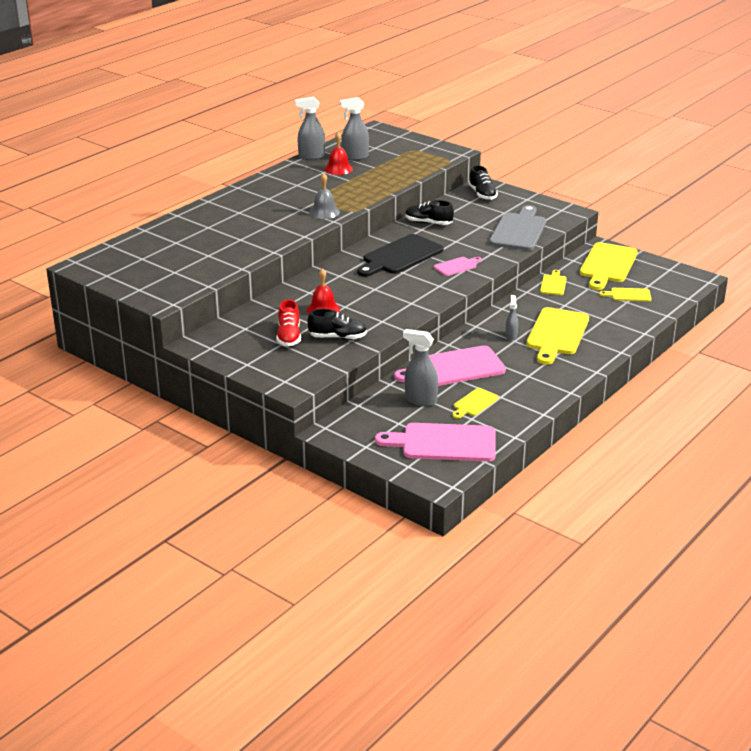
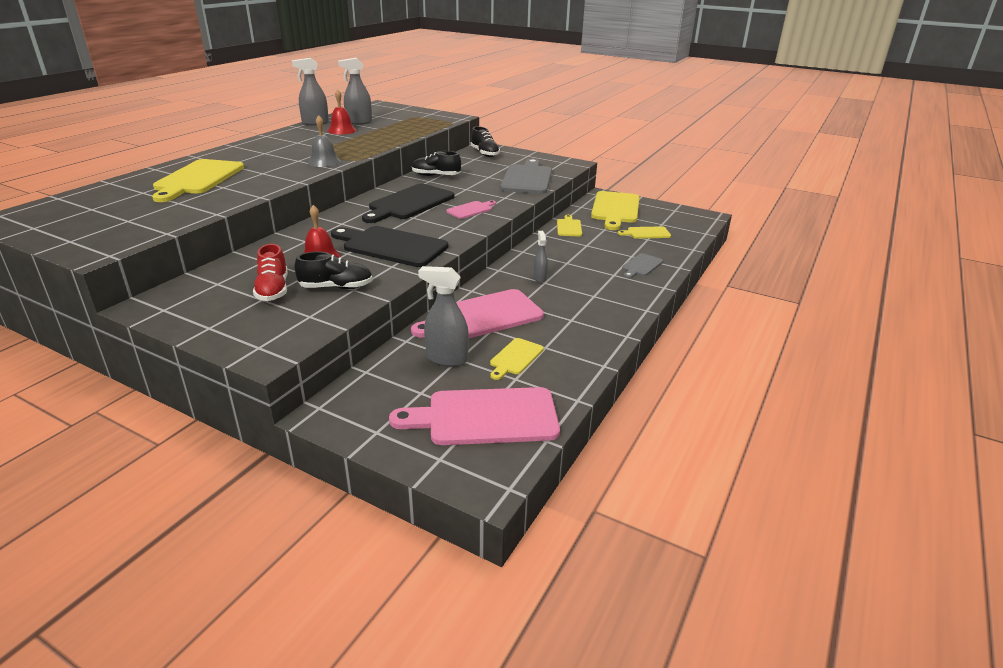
camera: 10 degrees left, 0 degrees up
yellow cutting board [526,307,589,365] -> yellow cutting board moved to [152,159,244,202]
none -> black cutting board [331,226,448,267]
none -> grey cutting board [622,253,663,278]

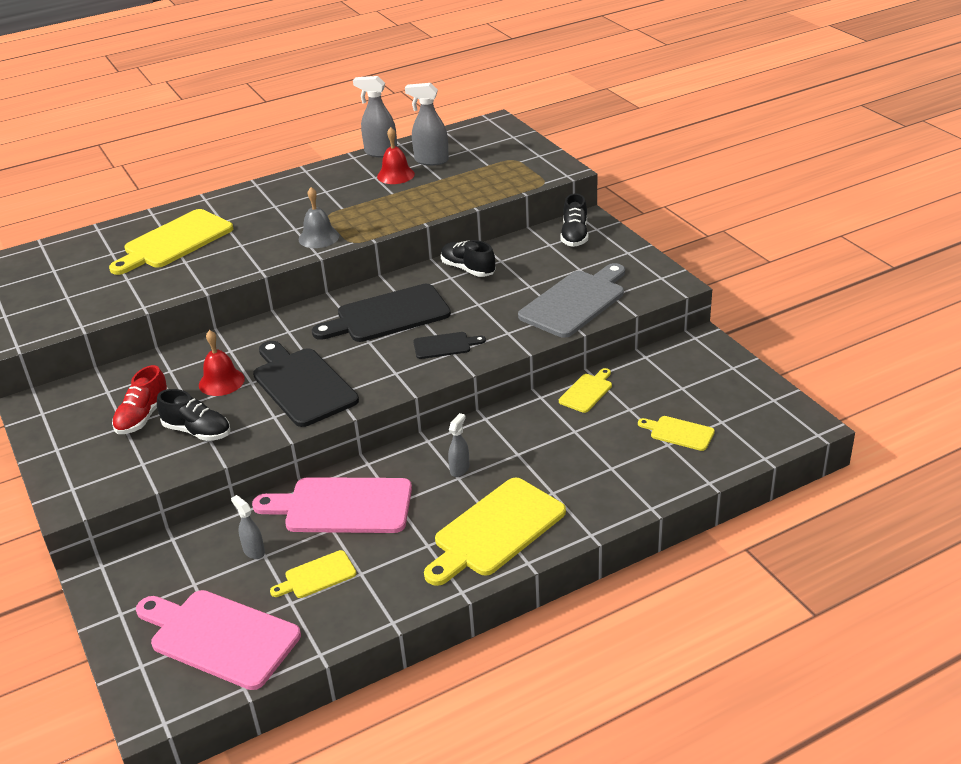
camera: 35 degrees right, 5 degrees up
grey spray bottle [418,266,469,367] -> grey spray bottle [231,495,265,559], size x0.59
pink cutting board [446,200,496,219] -> black cutting board [413,332,486,359]
yellow cutting board [591,191,639,230] -> yellow cutting board moved to [424,478,566,586]
grey cutting board [622,253,663,278] -> none

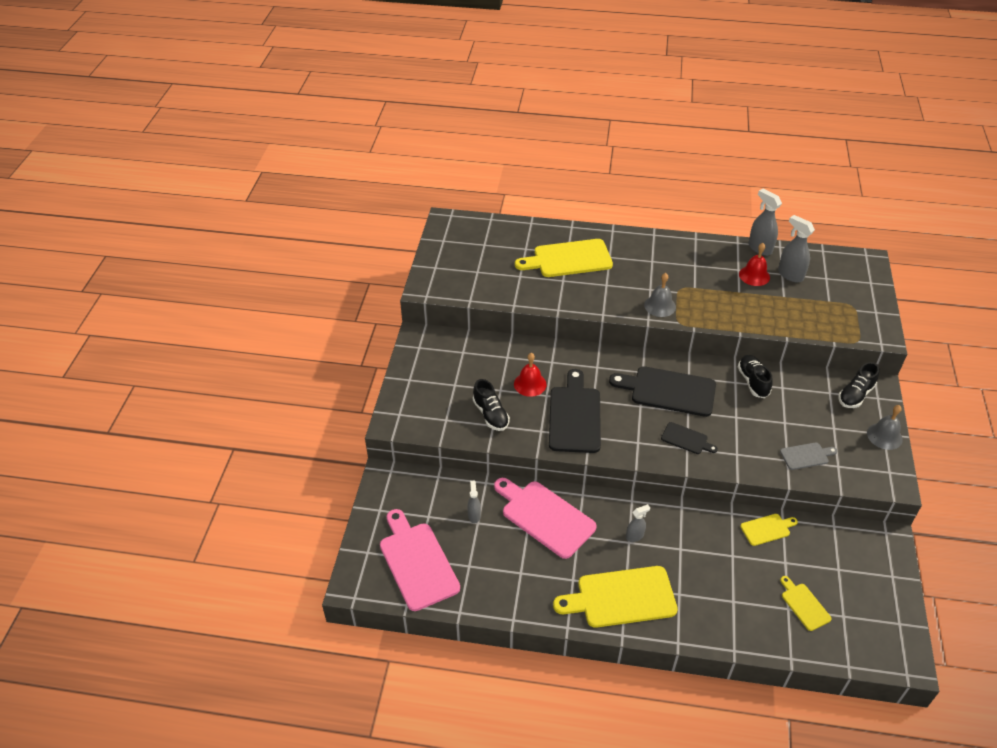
camera: 35 degrees right, 10 degrees up
red shoe [112,365,168,434] -> none
yellow cutting board [270,550,357,598] -> none
grey cutting board [518,263,625,338] -> grey cutting board [780,442,837,470], size x0.50
none -> grey bell [867,405,903,450]

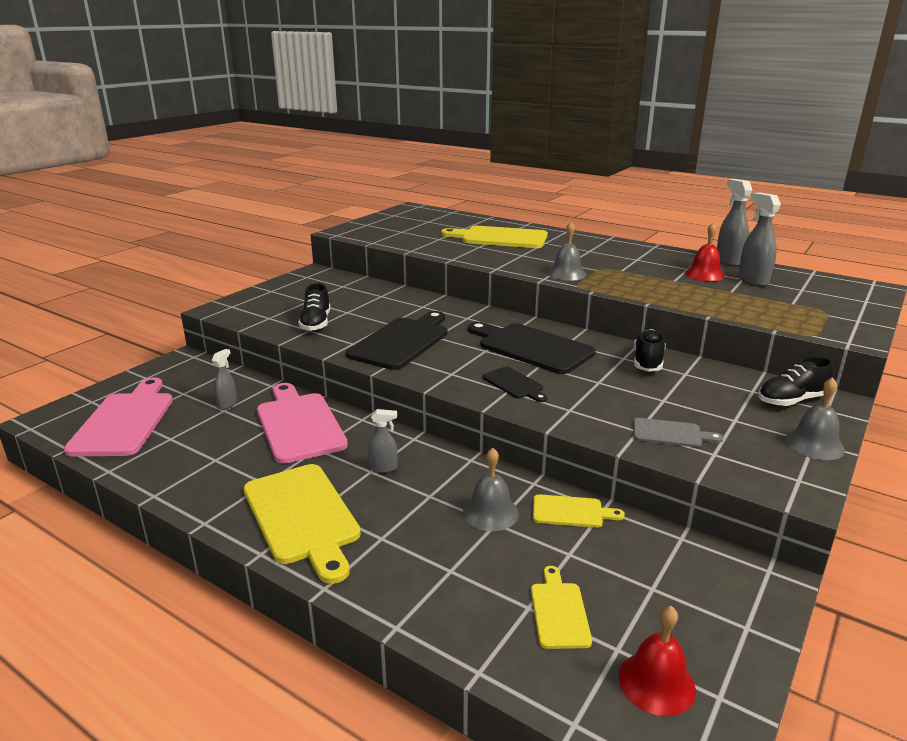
camera: 25 degrees right, 20 degrees down
red bell [514,353,547,397] -> red bell moved to [618,606,696,716]
yellow cutting board [553,566,678,628] -> yellow cutting board turned 135 degrees counterclockwise [243,464,361,584]
none -> grey bell [463,448,519,531]

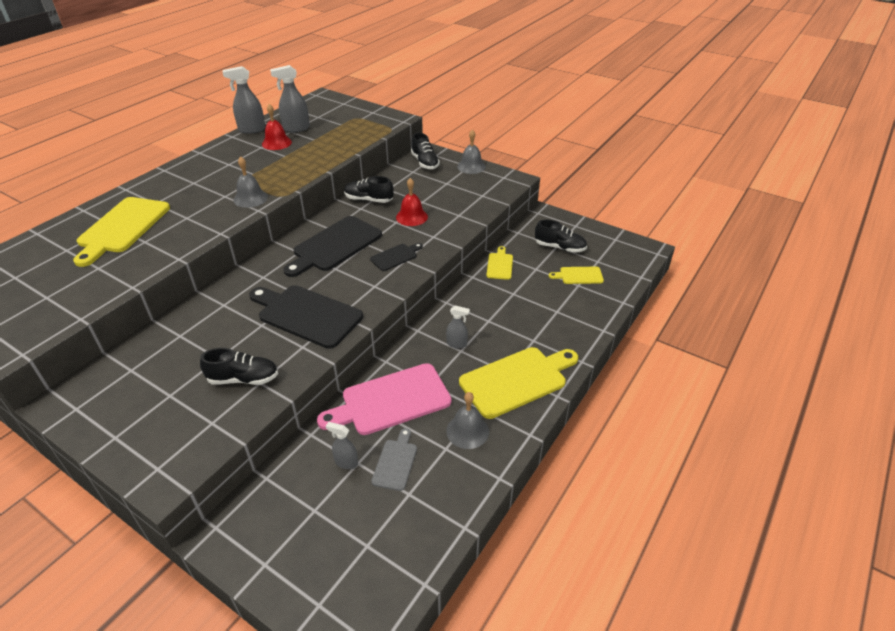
camera: 90 degrees left, 15 degrees up
pink cutting board [64,377,173,456] -> none
grey spray bottle [368,409,398,473] -> grey spray bottle turned 105 degrees clockwise [446,305,470,348]
grey bell [463,448,519,531] -> grey bell moved to [446,392,489,449]
red bell [618,606,696,716] -> red bell moved to [396,178,428,226]
grey cutting board [633,418,723,448] -> grey cutting board moved to [371,428,417,491]
none -> black shoe [535,220,587,253]

